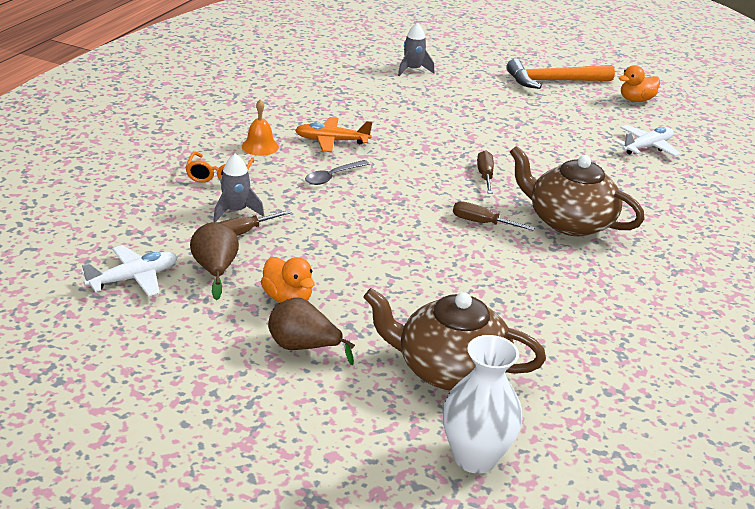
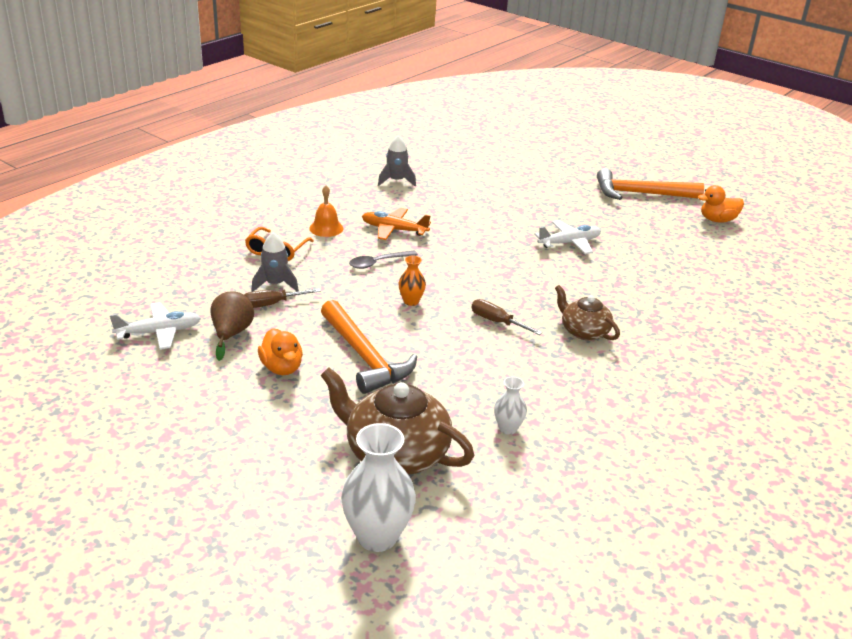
camera: 15 degrees right, 0 degrees up
brown pear [268,298,355,365] -> none
grey rocket [398,23,434,76] -> grey rocket moved to [378,135,416,187]
brown screwdriver [477,150,494,194] -> none
brown teapot [510,146,645,236] -> brown teapot [555,285,620,340], size x0.58
white plane [615,125,681,157] -> white plane moved to [534,220,601,254]
none -> orange hammer [321,300,417,394]
none -> orange vase [398,256,426,306]
none -> white vase [494,377,527,435]

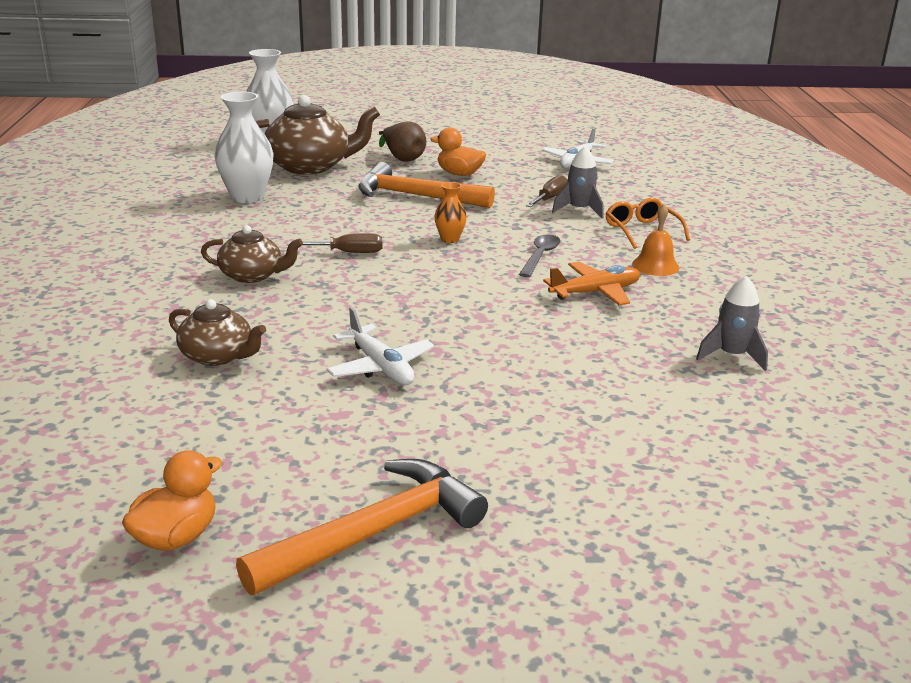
camera: 140 degrees right, 5 degrees down
brown pear [210,291,254,361] -> brown pear moved to [379,121,426,161]
white vase [494,377,527,435] -> white vase [214,92,274,203], size x1.93
white plane [534,220,601,254] -> white plane turned 60 degrees counterclockwise [327,307,435,385]
none -> brown teapot [169,299,266,366]

